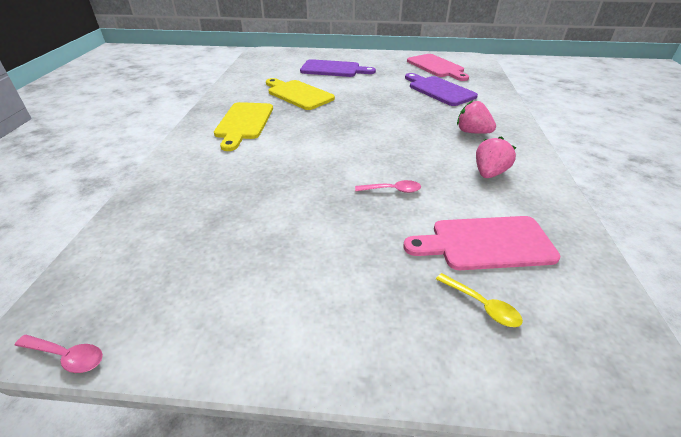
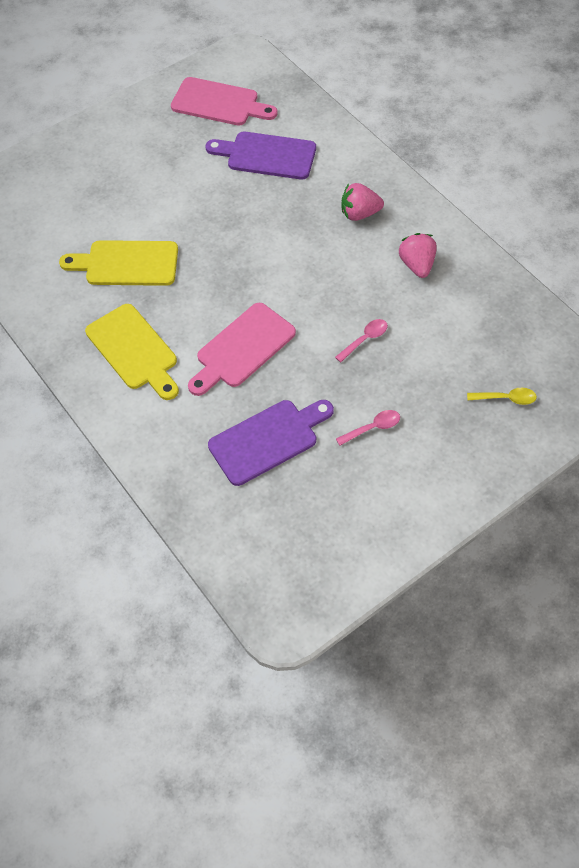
camera: 40 degrees left, 20 degrees up
pink spoon [15,335,103,373] -> pink spoon moved to [336,410,400,446]
purple cutting board [300,59,376,77] -> purple cutting board moved to [208,400,334,486]
pink cutting board [404,216,560,270] -> pink cutting board moved to [188,303,296,396]

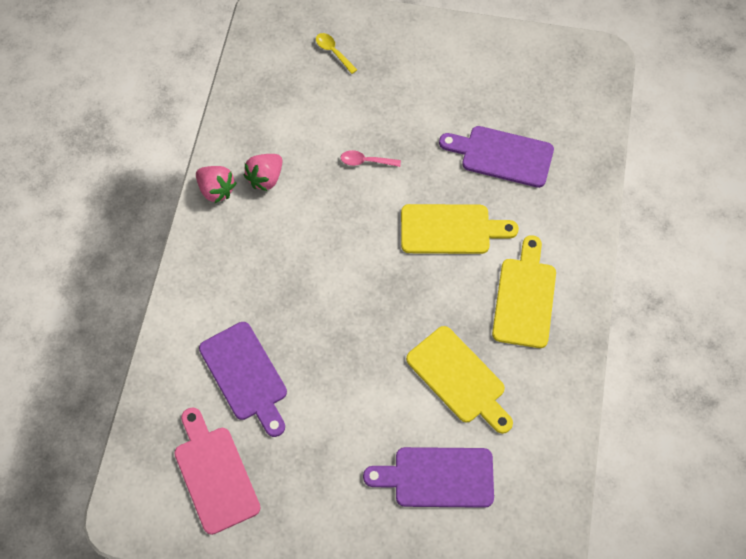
camera: 135 degrees left, 5 degrees up
pink cutting board [188,303,296,396] -> yellow cutting board [401,204,519,254]
pink spoon [336,410,400,446] -> none
pink strawberry [342,183,384,221] -> pink strawberry moved to [196,166,236,203]
none -> purple cutting board [363,447,494,508]

